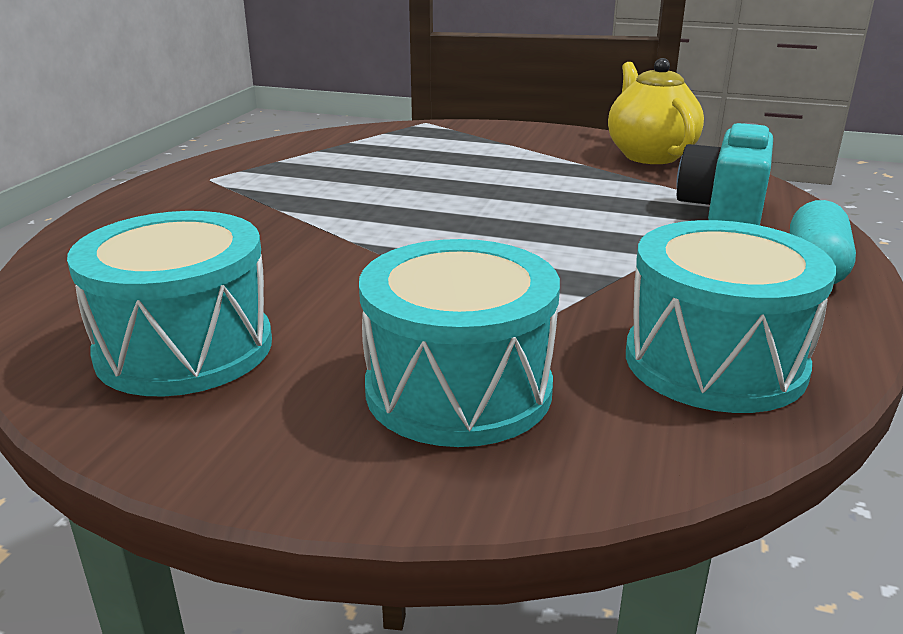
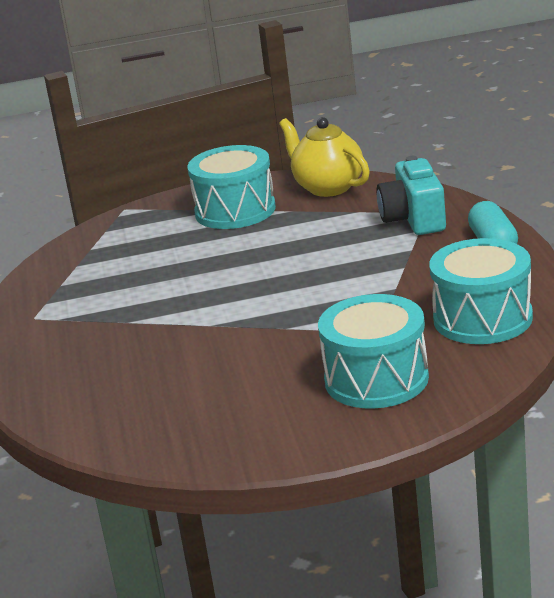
camera: 25 degrees left, 0 degrees up
turquoise drum [67,211,272,396] -> turquoise drum moved to [187,145,276,229]

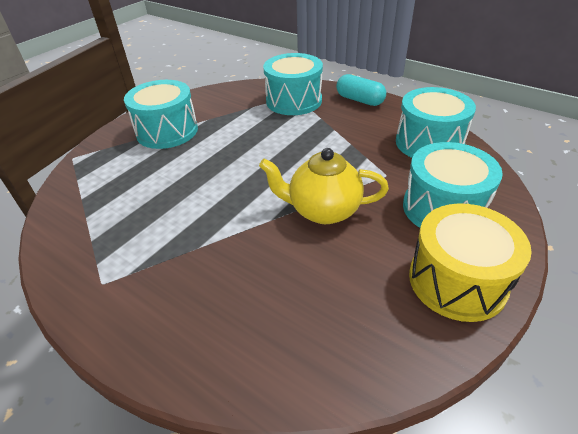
camera: 45 degrees left, 15 degrees up
yellow teapot [279,117,370,197] -> yellow teapot moved to [259,148,389,224]
turquoise camera [376,156,446,235] -> turquoise drum [263,53,323,115]
none -> yellow drum [409,203,532,322]

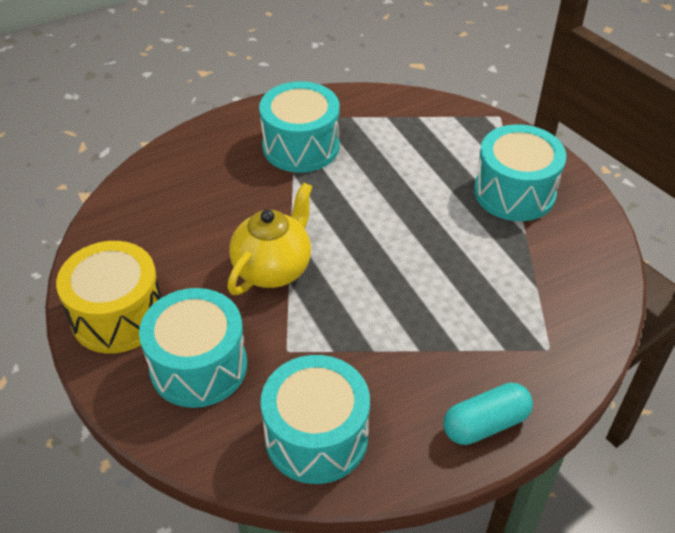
camera: 115 degrees right, 5 degrees up
turquoise drum [263,53,323,115] -> turquoise drum moved to [259,81,339,173]

